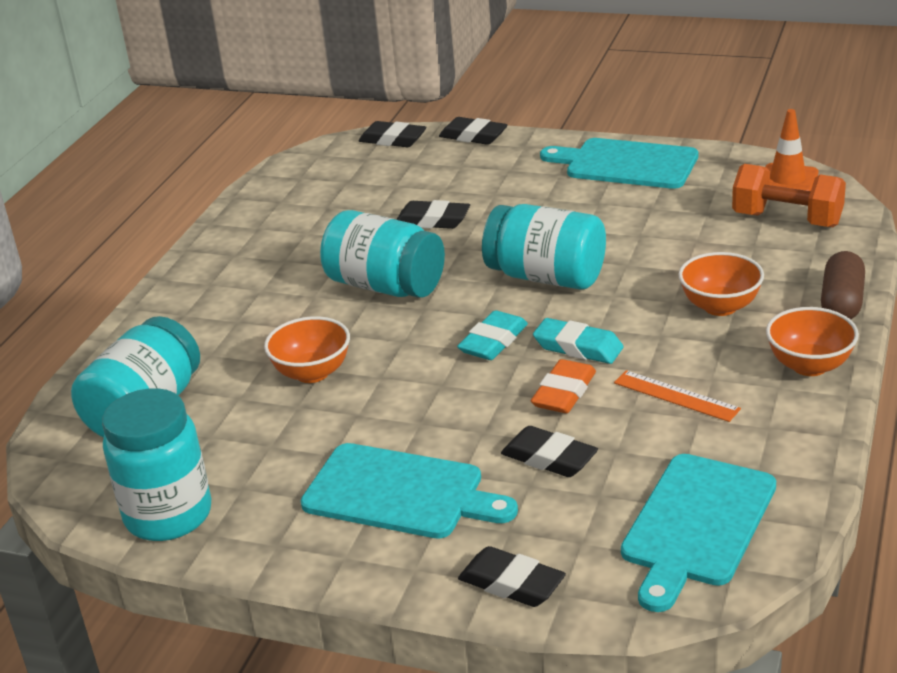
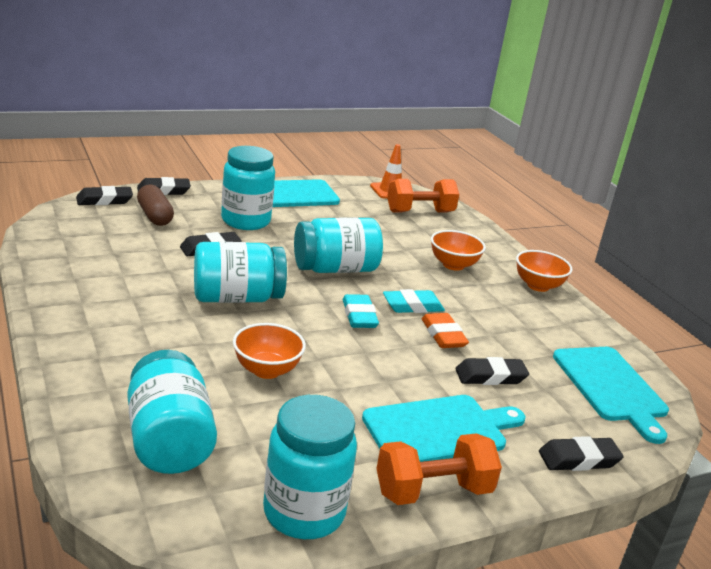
camera: 50 degrees left, 5 degrees down
orange ruler [614,370,741,422] -> none
brown capsule [821,251,865,320] -> brown capsule moved to [137,184,174,226]
none -> turquoise jar [221,146,275,230]
none -> orange dumbbell [376,433,502,505]

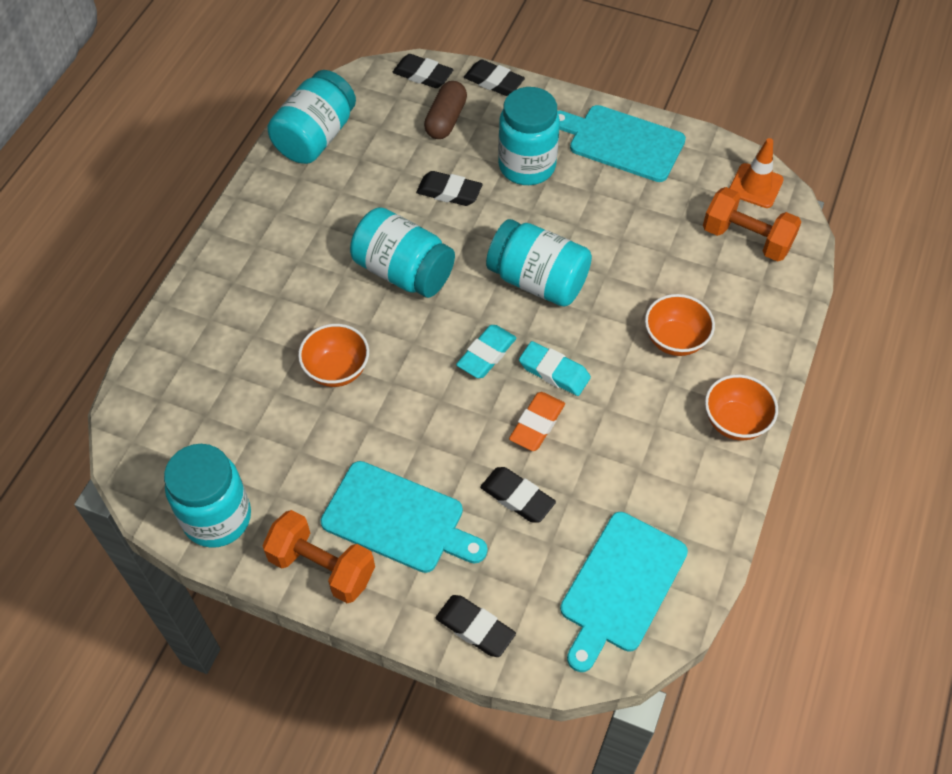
camera: 50 degrees right, 30 degrees up
turquoise jar [128,350,217,474] -> turquoise jar moved to [267,70,356,164]

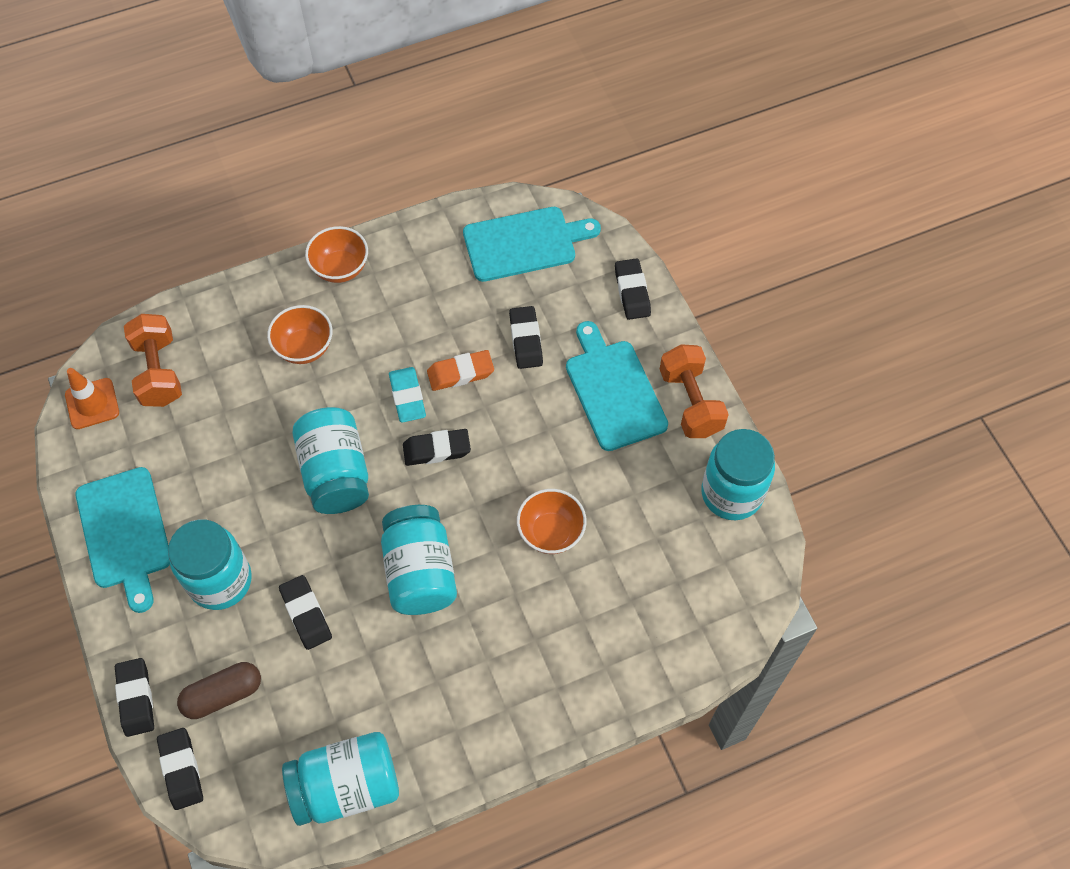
camera: 135 degrees left, 5 degrees up
turquoise eraser [456,325,516,378] -> black eraser [403,429,471,466]

